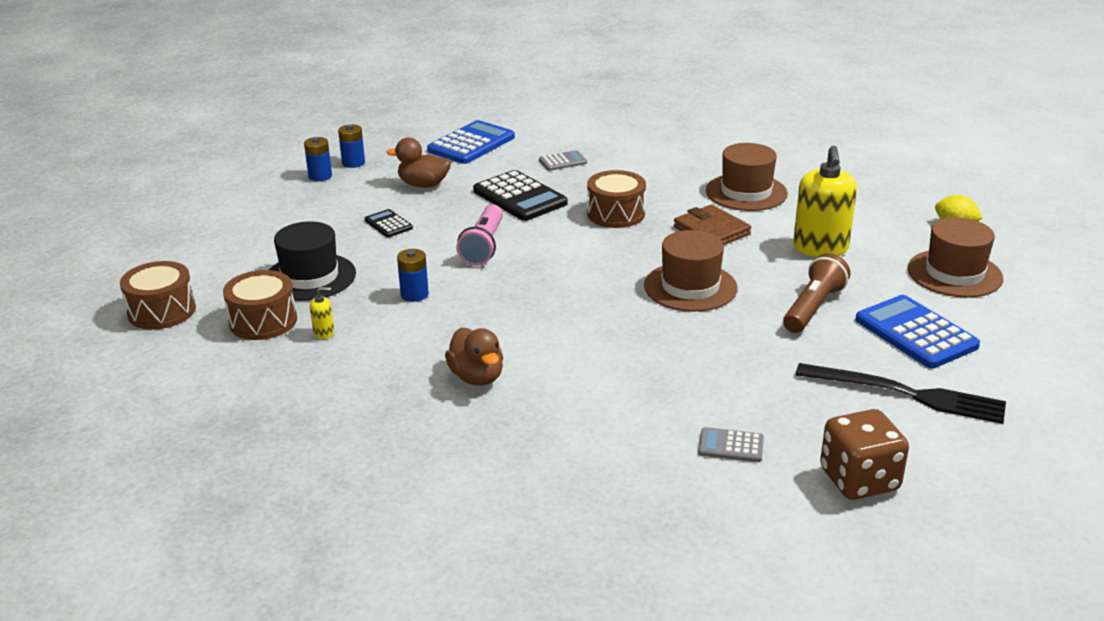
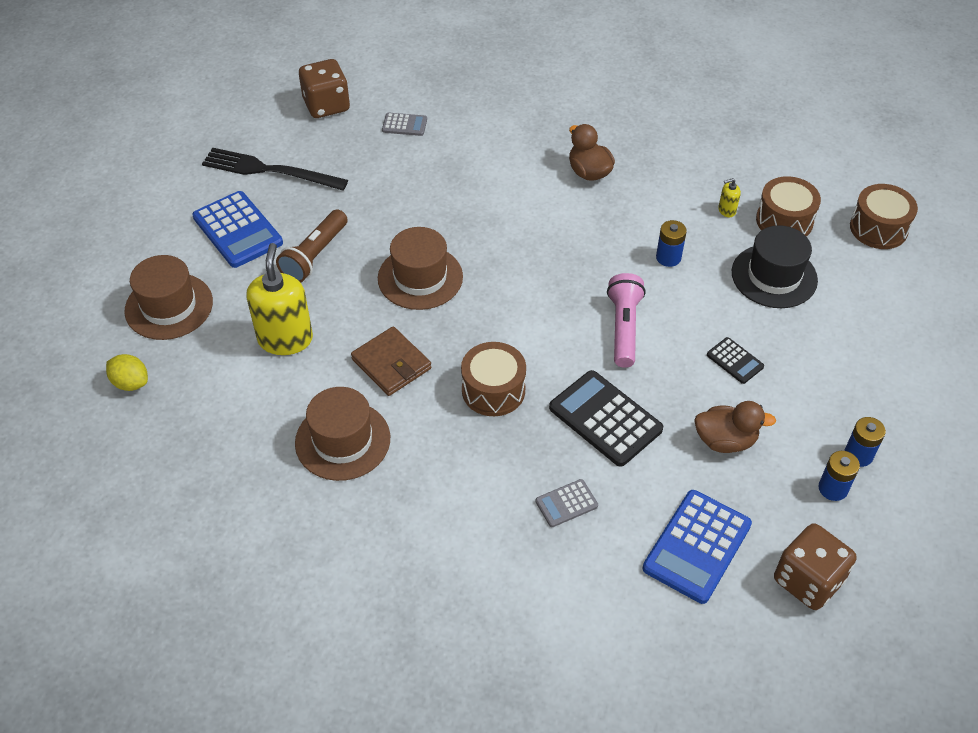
camera: 175 degrees right, 20 degrees up
none -> brown dice [774,524,856,610]

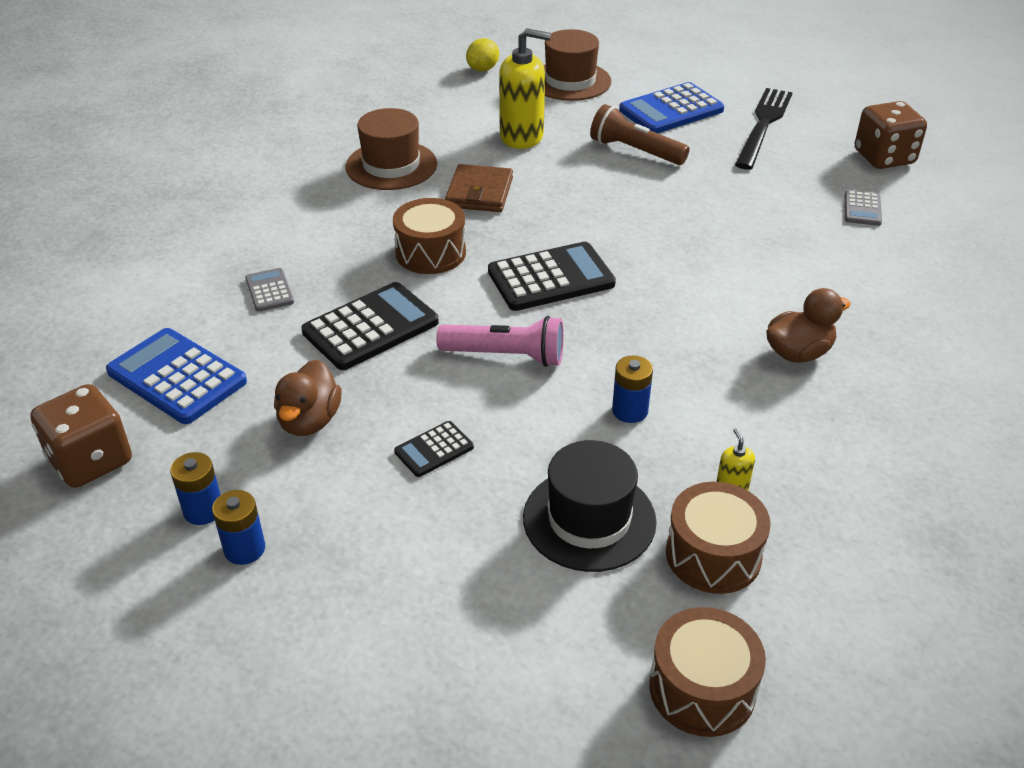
camera: 95 degrees right, 10 degrees down
brown wallet [351,326,431,396] -> brown wallet turned 45 degrees counterclockwise [445,164,513,212]
brown hat [378,227,463,310] -> none
none -> black calculator [488,242,616,311]

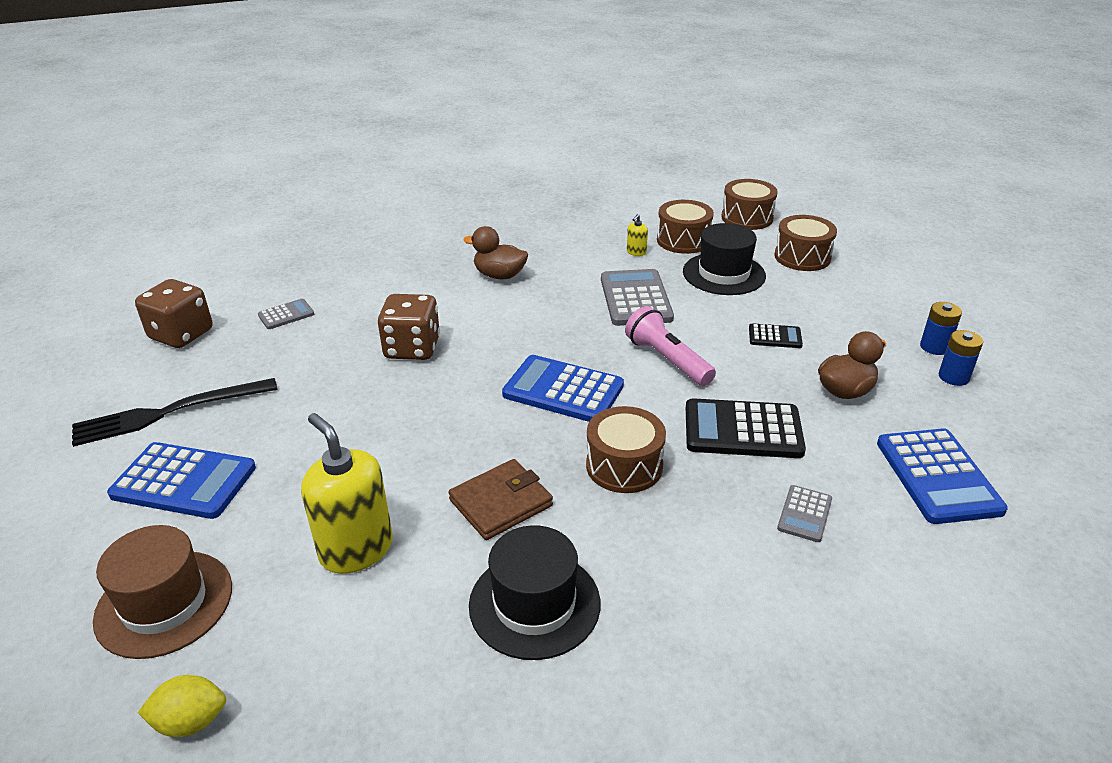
camera: 135 degrees left, 5 degrees down
brown dice [30,384,132,488] -> brown dice moved to [377,294,440,360]
brown hat [345,108,437,190] -> black hat [469,525,600,660]
black calculator [488,242,616,311] -> blue calculator [502,355,624,422]
brown flashlight [590,104,689,165] -> none
blue battery [612,356,653,423] -> grey calculator [601,269,674,326]
none -> brown drum [774,215,837,271]

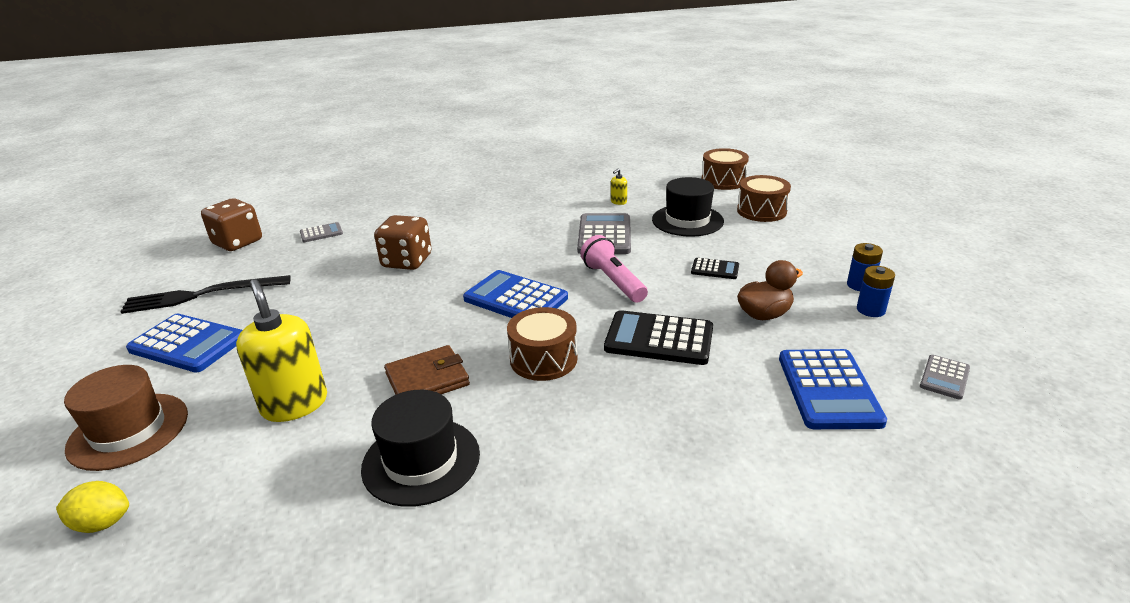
camera: 10 degrees right, 5 degrees down
brown duck [463,226,528,279] -> none
brown drum [657,200,714,254] -> none
grey calculator [777,485,832,542] -> grey calculator moved to [920,355,970,400]

